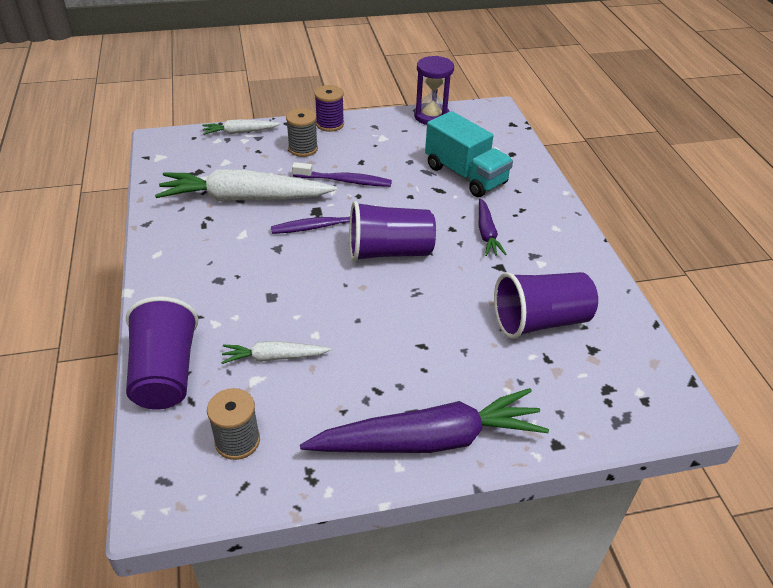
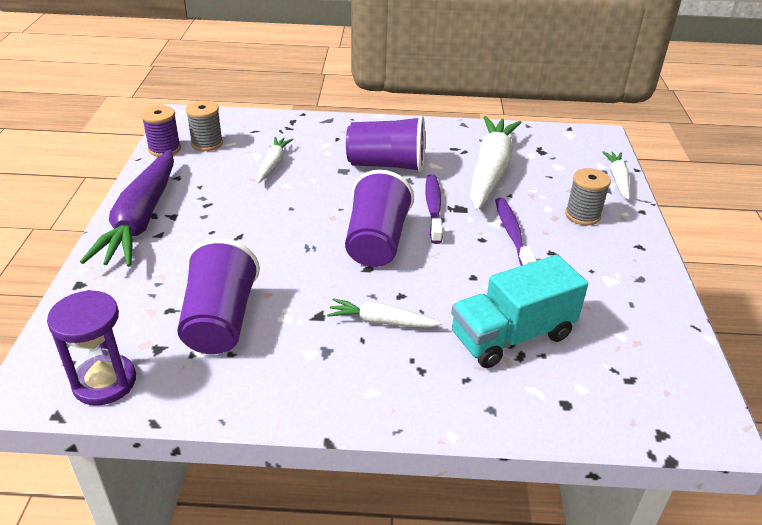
camera: 105 degrees right, 5 degrees down
purple cup [126,296,199,410] -> purple cup moved to [346,116,425,173]
purple toothbrush [292,162,392,187] -> purple toothbrush turned 150 degrees clockwise [495,198,536,266]
purple spool [314,85,344,132] -> purple spool moved to [141,105,181,157]
purple hourglass [414,56,454,125] -> purple hourglass moved to [47,290,136,406]
purple carrot [479,198,507,256] -> white carrot [327,298,443,328]

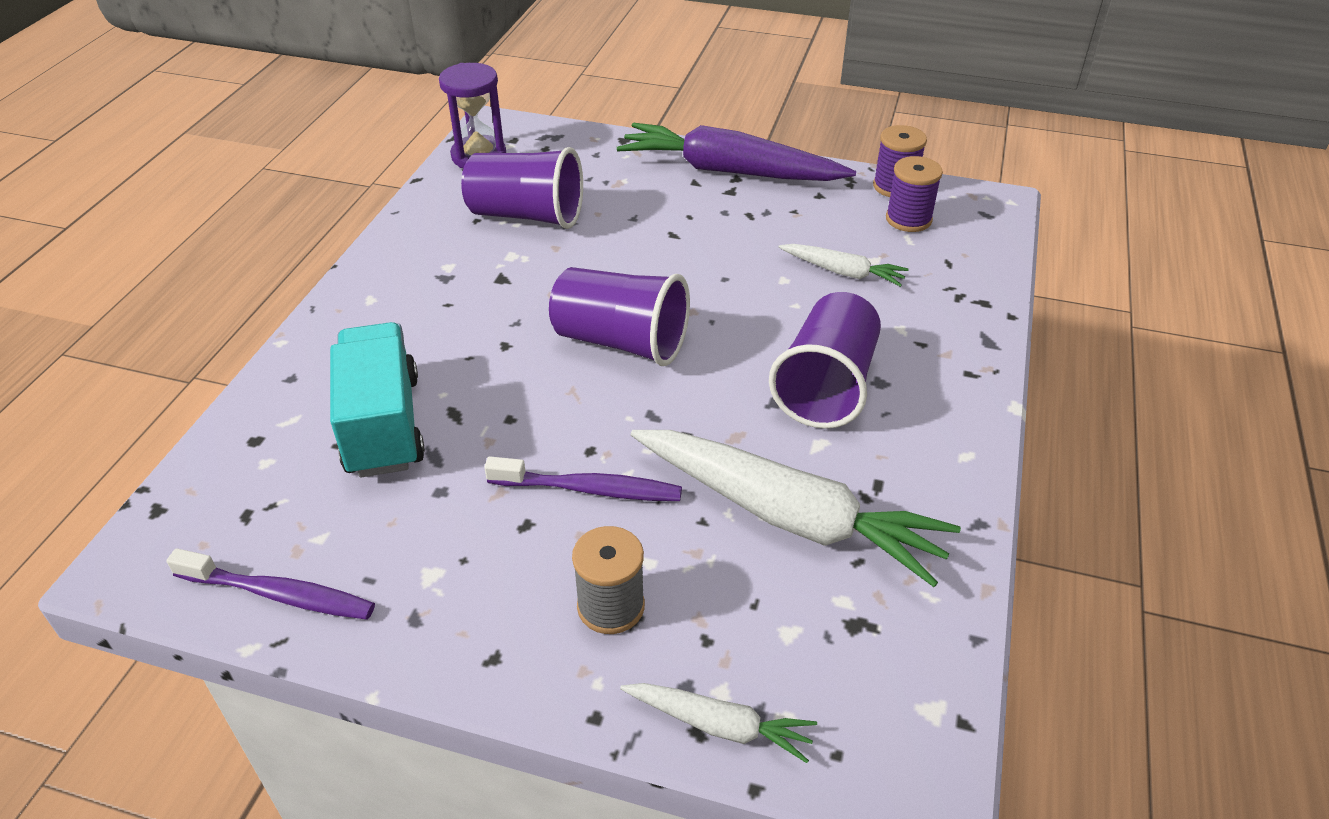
camera: 105 degrees right, 5 degrees up
grey spool [186,100,223,151] -> purple spool [886,156,943,232]
white carrot [327,298,443,328] -> none
purple toothbrush [425,174,443,244] -> purple toothbrush moved to [166,548,375,620]

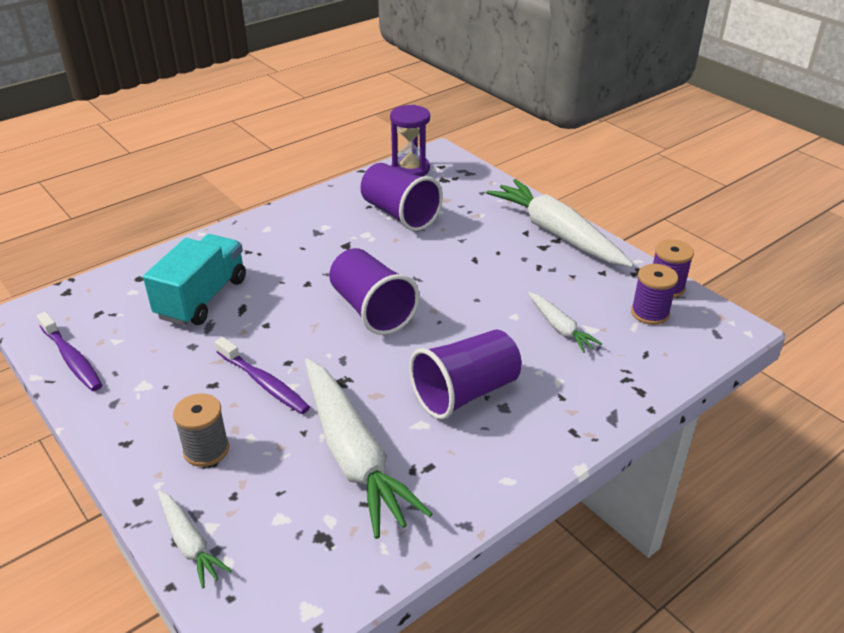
camera: 35 degrees right, 5 degrees down
purple carrot [617,123,856,181] -> white carrot [486,179,634,267]

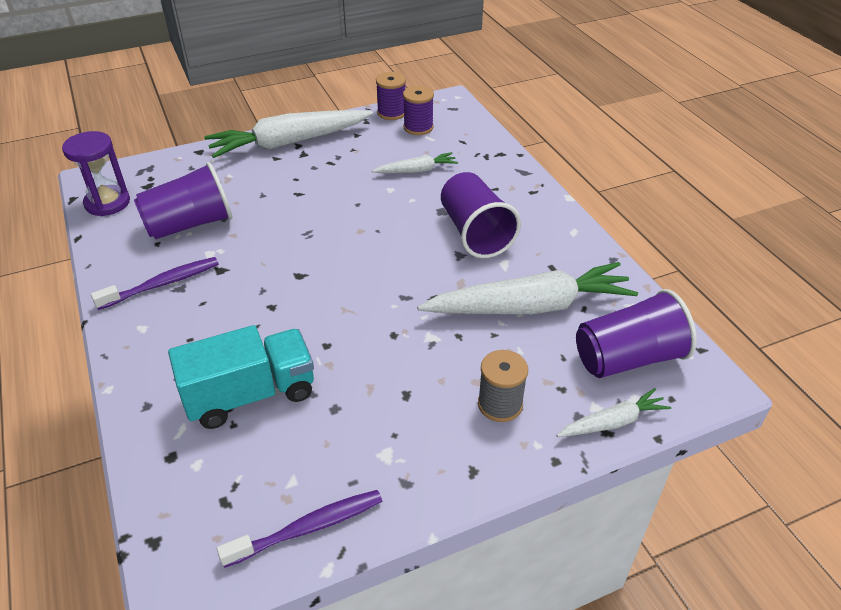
camera: 75 degrees left, 5 degrees up
turquoise truck [143,234,246,326] -> turquoise truck turned 120 degrees clockwise [168,325,314,429]
purple toothbrush [215,337,310,414] -> purple toothbrush moved to [91,257,219,310]
purple cup [329,248,419,335] -> purple cup moved to [576,289,697,378]

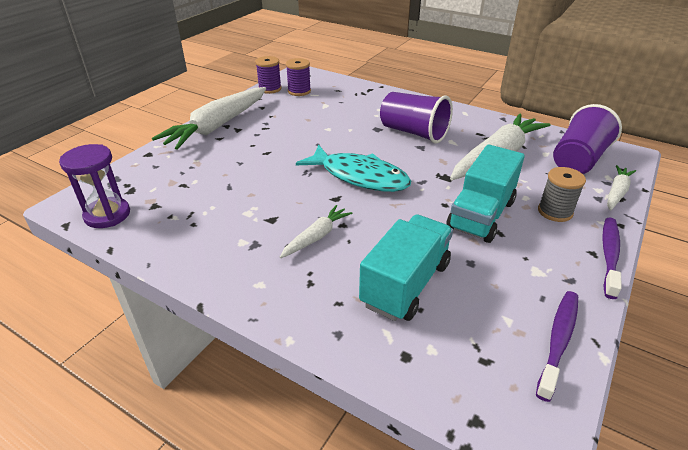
camera: 35 degrees left, 5 degrees down
purple toothbrush [91,257,219,310] -> purple toothbrush moved to [602,218,622,299]
purple cup [134,162,232,239] -> none
white carrot [372,152,458,173] -> white carrot moved to [280,205,352,258]
none -> turquoise fish [296,145,411,192]
none -> turquoise truck [446,144,525,243]

